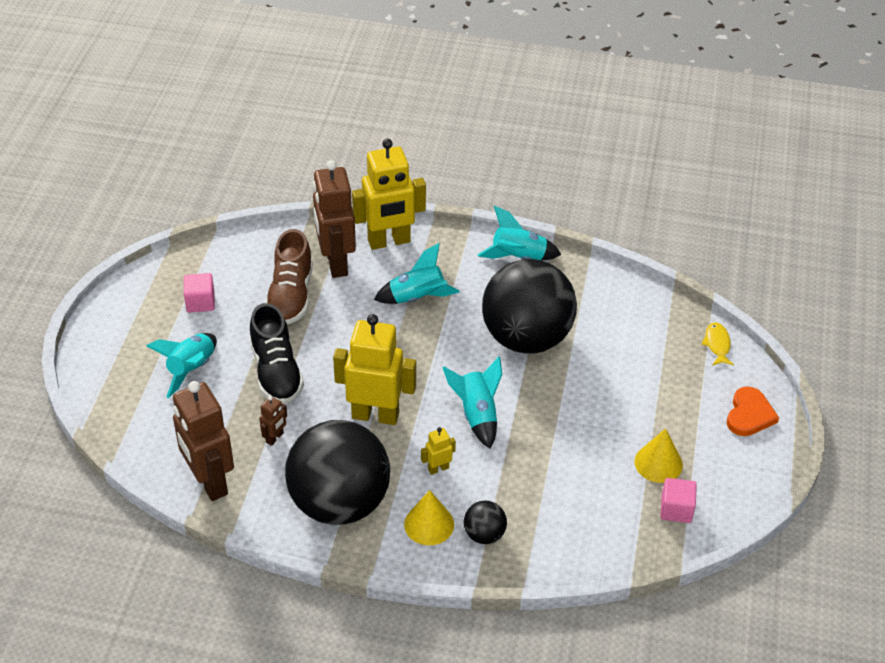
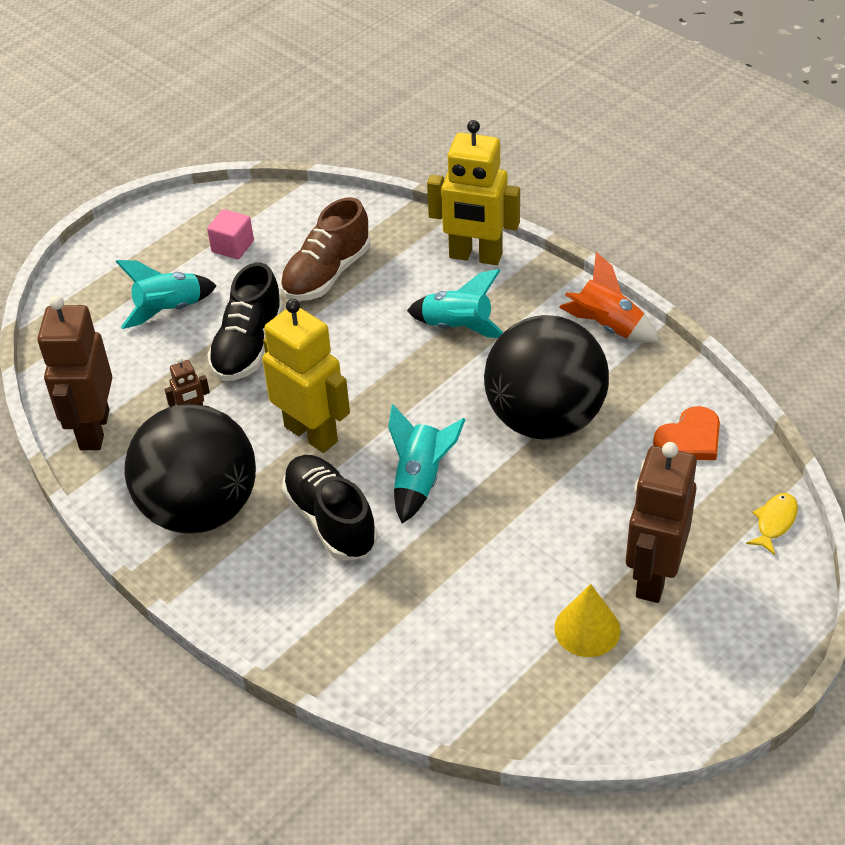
camera: 35 degrees right, 0 degrees up
brown robot [313,160,356,278] -> brown robot moved to [626,442,697,603]
yellow cone [404,490,454,545] -> none
yellow robot [421,427,456,475] -> black shoe [282,455,378,561]
black ball [464,501,507,544] -> none
turquoise rocket [477,206,561,260] -> orange rocket [559,252,659,343]
pink cube [660,478,697,523] -> none
orange heart [727,386,779,436] -> orange heart moved to [653,406,720,460]

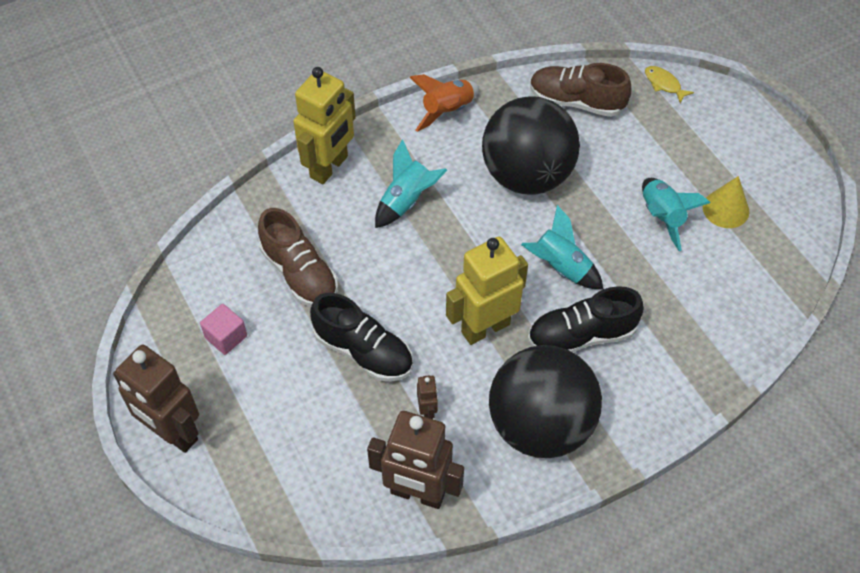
camera: 75 degrees left, 10 degrees up
turquoise rocket [116,260,217,329] -> turquoise rocket moved to [642,178,710,251]
brown robot [626,442,697,603] -> brown robot moved to [113,345,199,453]
orange heart [653,406,720,460] -> brown shoe [530,63,632,117]

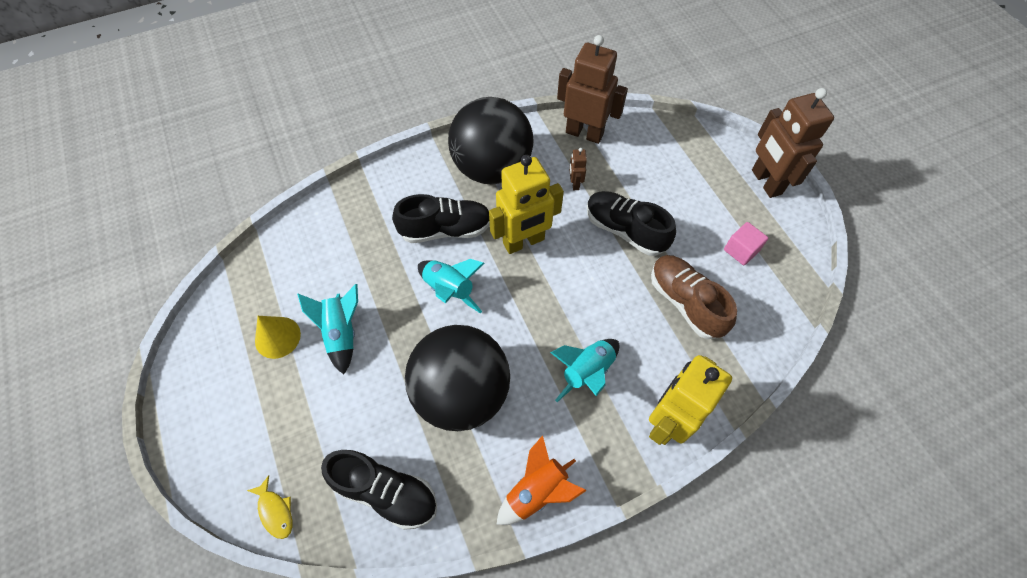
camera: 175 degrees left, 5 degrees up
brown robot [113,345,199,453] -> brown robot turned 150 degrees counterclockwise [752,88,834,198]
brown shoe [530,63,632,117] -> black shoe [321,450,437,530]

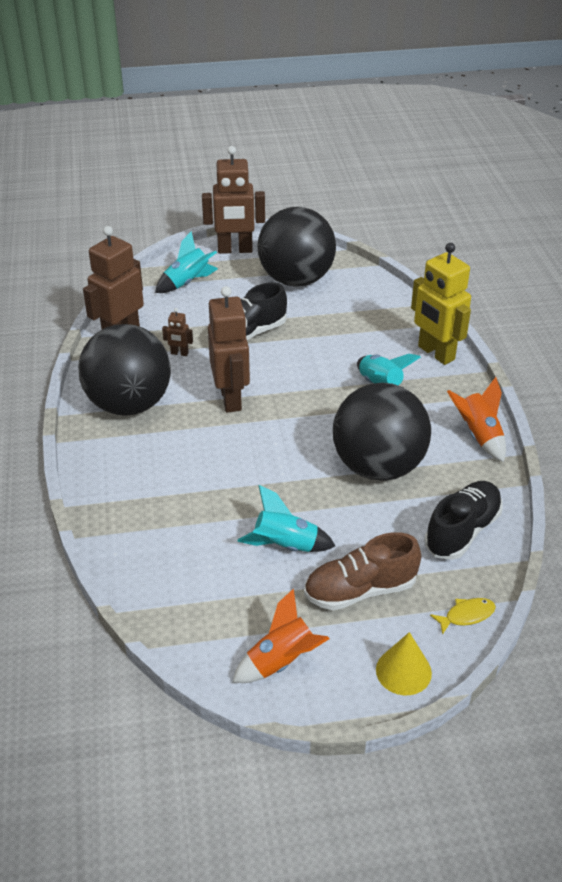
camera: 75 degrees left, 20 degrees down
yellow cone [255,316,301,359] -> yellow cone moved to [376,632,432,695]
black shoe [392,194,490,243] -> none
turquoise rocket [418,259,485,313] -> turquoise rocket moved to [155,231,218,293]
yellow robot [489,155,564,254] -> brown robot [208,286,250,413]
brown shoe [651,255,737,339] -> brown shoe moved to [304,532,421,610]
pink cube [724,222,768,265] -> black ball [258,207,336,286]
none -> orange rocket [232,588,329,683]

